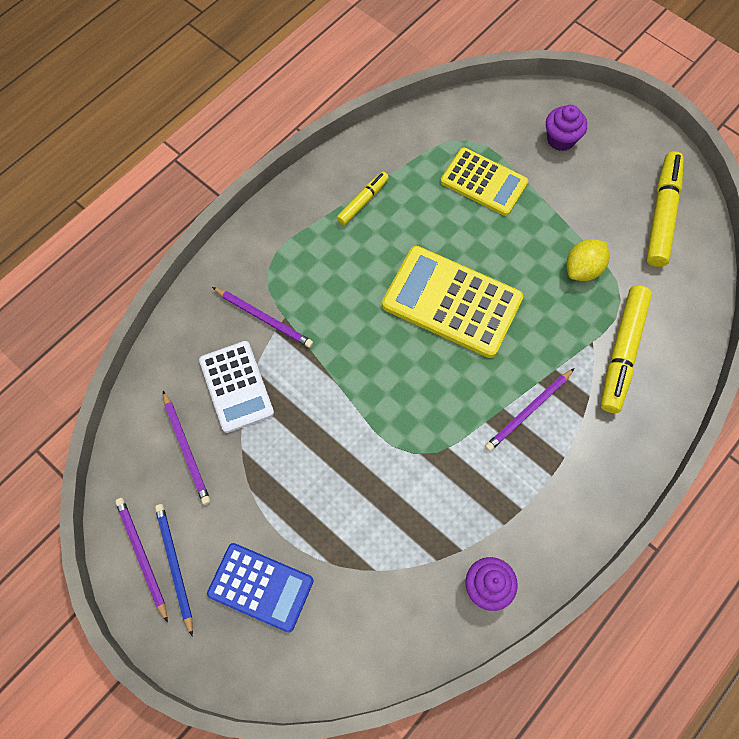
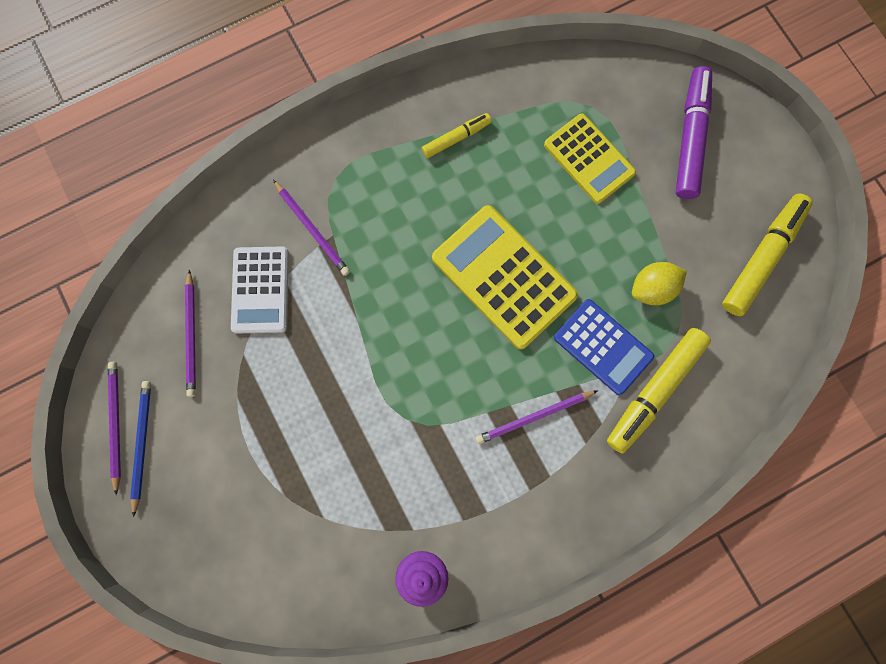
camera: 20 degrees right, 10 degrees up
blue calculator [207,543,313,633] -> blue calculator moved to [554,299,654,395]
purple cupcake [546,105,587,151] -> purple marker [676,66,712,199]

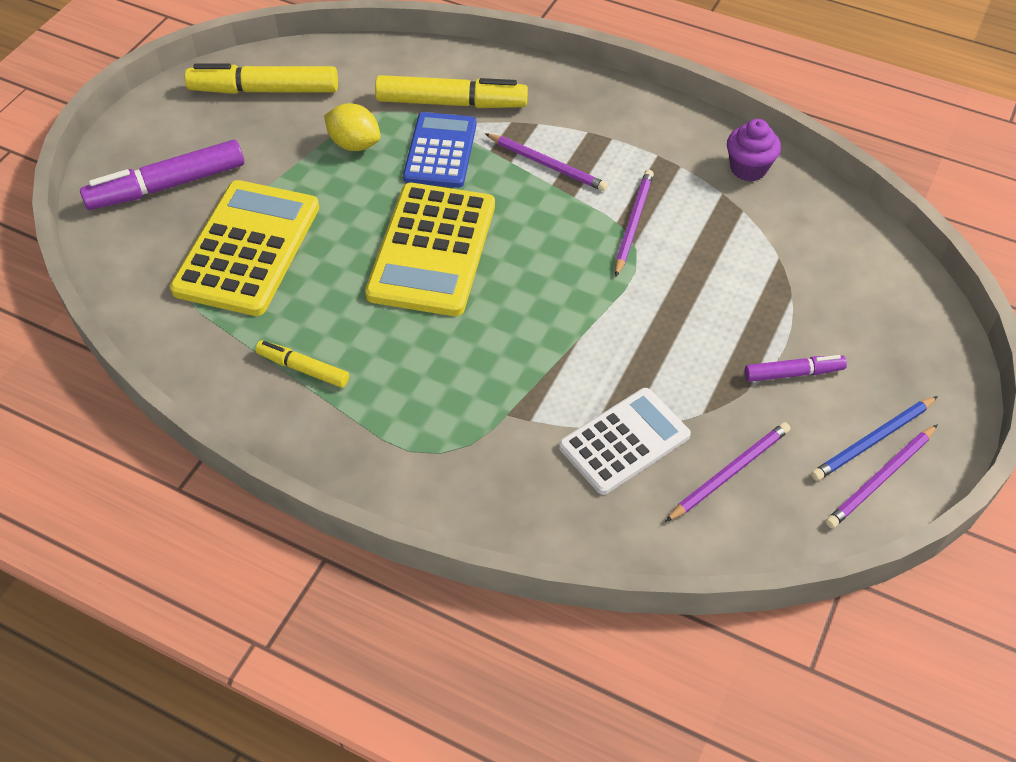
camera: 125 degrees left, 25 degrees down
purple pencil [273,180,350,276] -> purple pencil moved to [615,170,654,277]
yellow calculator [544,113,636,204] -> yellow calculator [170,180,319,316], size x1.52
none -> purple marker [744,355,847,382]

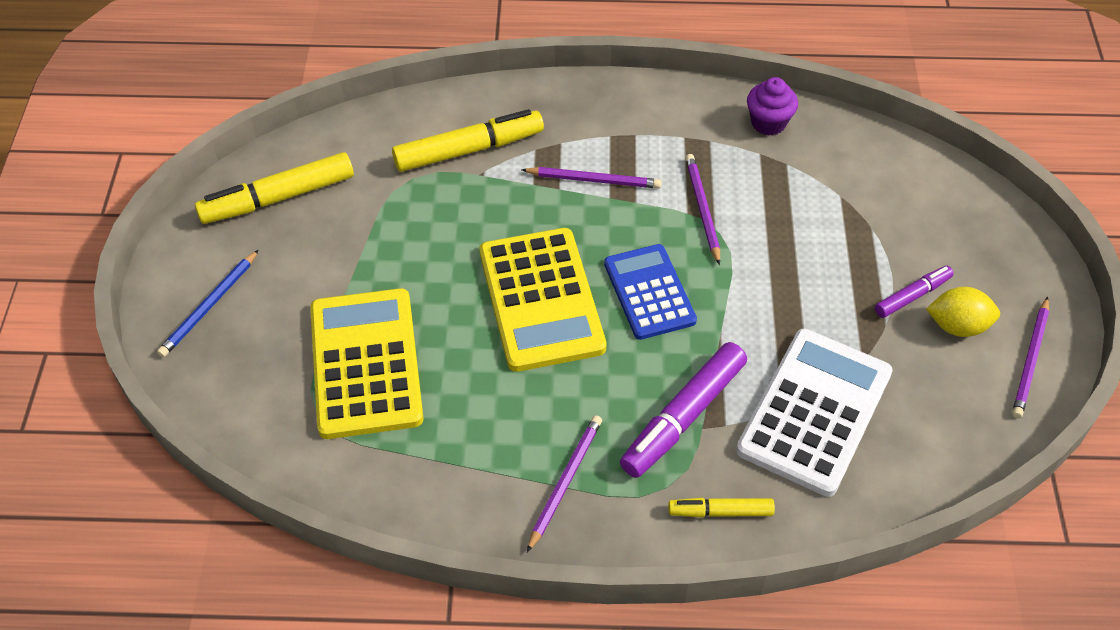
camera: 25 degrees left, 0 degrees up
purple marker [80,140,244,210] -> purple marker moved to [620,342,747,478]
yellow marker [255,340,349,388] -> yellow marker moved to [668,498,775,518]
yellow lemon [324,103,380,151] -> yellow lemon moved to [926,287,1000,337]
blue calculator [403,112,477,188] -> blue calculator moved to [604,244,697,340]
white calculator [559,388,691,495] -> white calculator [736,329,893,497], size x1.52
purple pencil [665,422,790,522] -> purple pencil moved to [527,415,602,552]
blue pencil [811,396,938,481] -> blue pencil moved to [157,249,259,357]

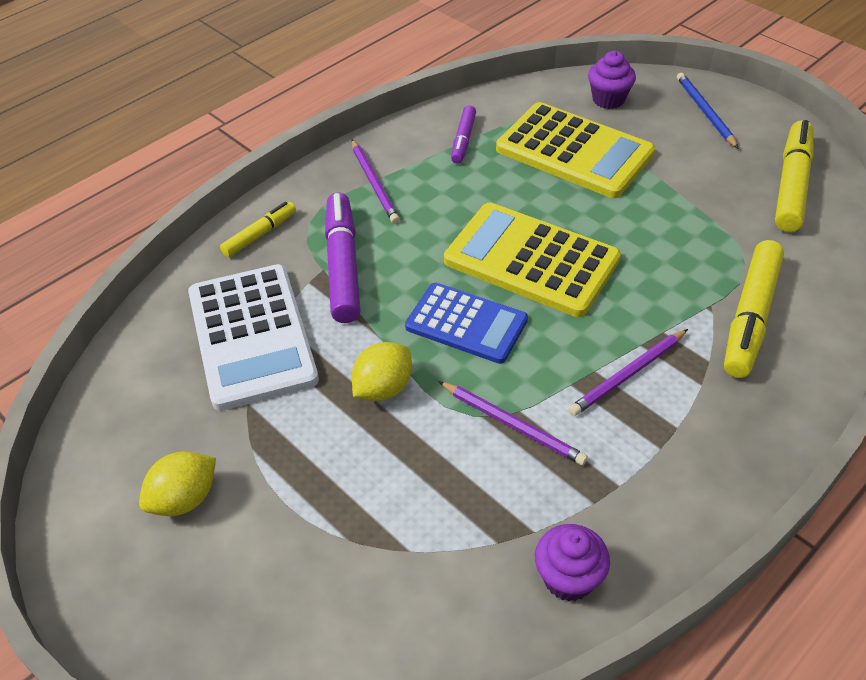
camera: 135 degrees right, 5 degrees down
purple marker [875,266,954,318] -> purple marker moved to [451,105,476,164]
purple pencil [1012,297,1049,418] -> none
none -> yellow lemon [352,342,412,401]
none -> purple cupcake [588,51,636,109]

